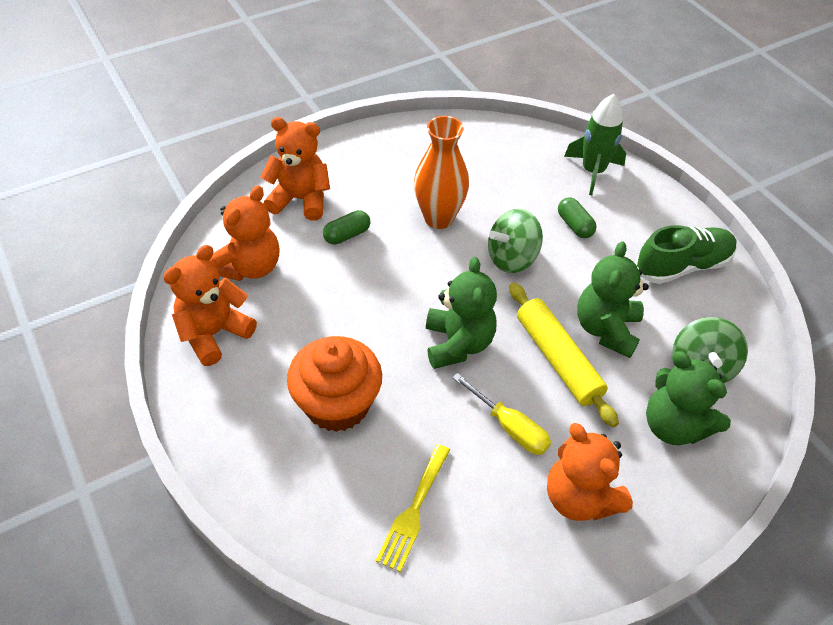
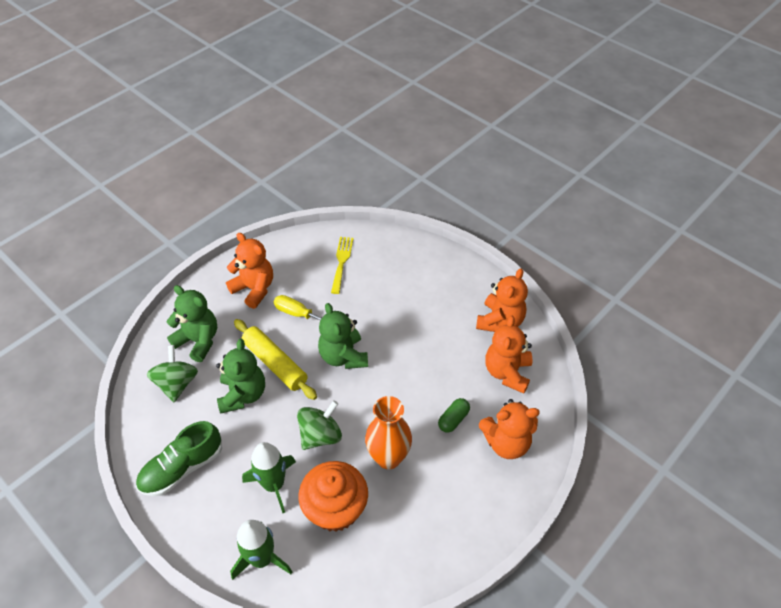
camera: 165 degrees right, 0 degrees up
orange cupcake [287,336,382,432] -> orange cupcake moved to [298,461,368,532]
green capsule [558,197,597,238] -> green rocket [242,442,296,513]

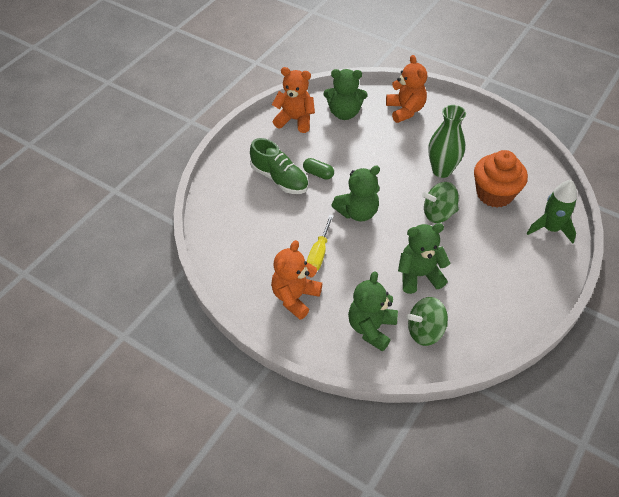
camera: 100 degrees left, 0 degrees up
green shoe [136,421,222,496] -> green shoe moved to [250,138,308,194]
yellow rolling pin [234,319,317,400] -> none
green rocket [242,442,296,513] -> none
green spinning top [297,400,342,450] -> green spinning top turned 45 degrees counterclockwise [422,182,459,223]
yellow fork [331,237,354,294] -> none
orange vase [365,396,412,469] -> green vase [428,105,466,178]
green capsule [438,398,470,433] -> green capsule moved to [303,158,334,180]
orange teddy bear [485,316,532,394] -> green teddy bear [324,69,367,120]

